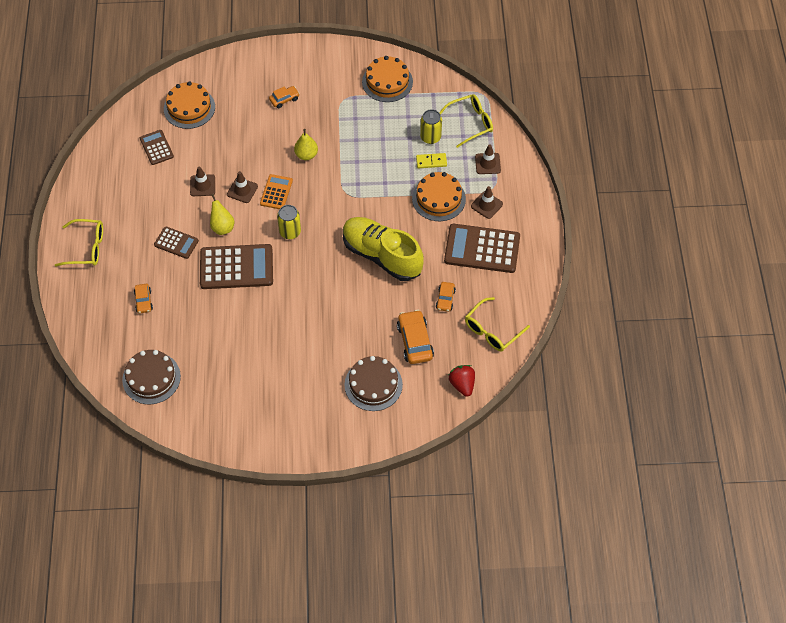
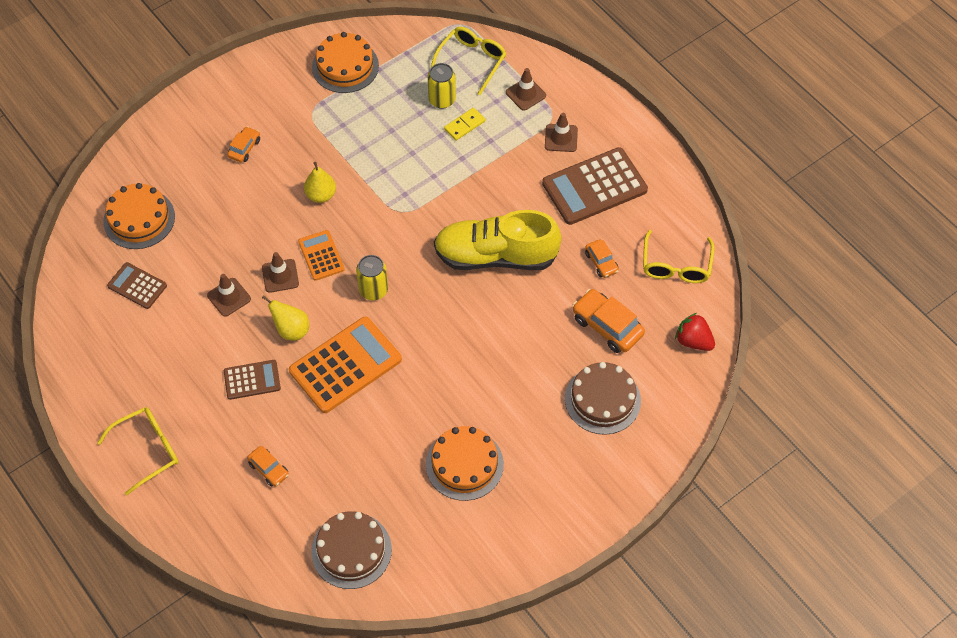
camera: 35 degrees left, 0 degrees up
brown calculator [200,244,273,289] -> orange calculator [289,316,402,413]
orange cake [412,172,466,221] -> orange cake moved to [426,426,504,501]

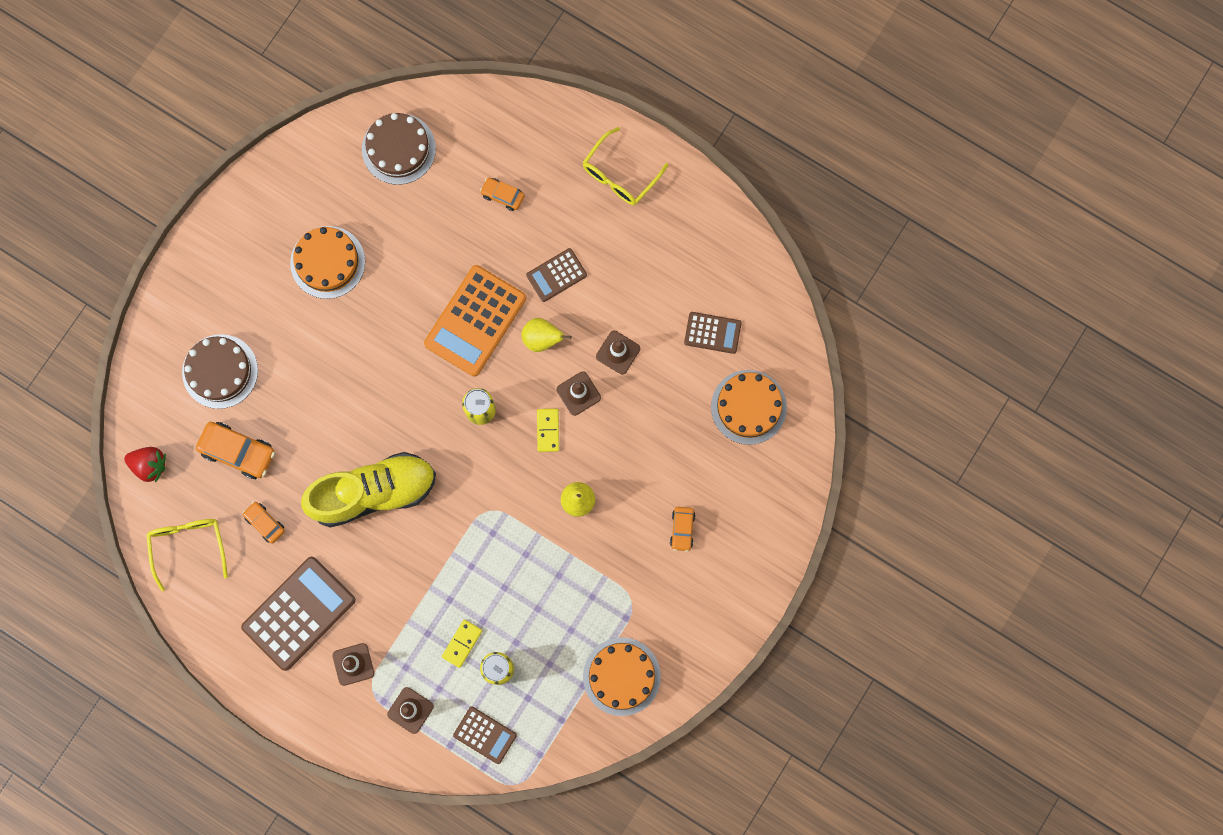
camera: 160 degrees right, 20 degrees up
orange calculator [298,230,345,281] -> yellow domino [537,409,559,452]
yellow glasses [431,27,507,95] -> brown calculator [453,707,517,764]

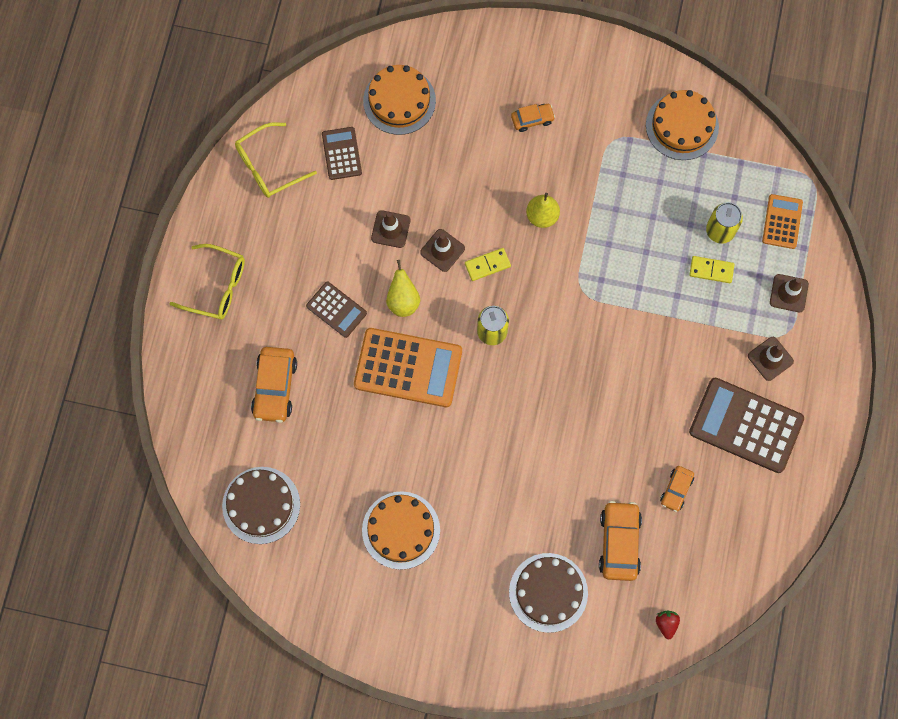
camera: 110 degrees left, 5 degrees down
red strawberry [124,447,166,483] -> red strawberry [656,611,680,639], size x0.65
yellow glasses [146,519,228,591] -> yellow glasses moved to [235,122,317,198]
yellow shoe [301,452,436,528] -> none
brown calculator [453,707,517,764] -> orange calculator [762,194,803,249]
orange car [480,178,525,211] -> orange car [251,347,297,423], size x1.72

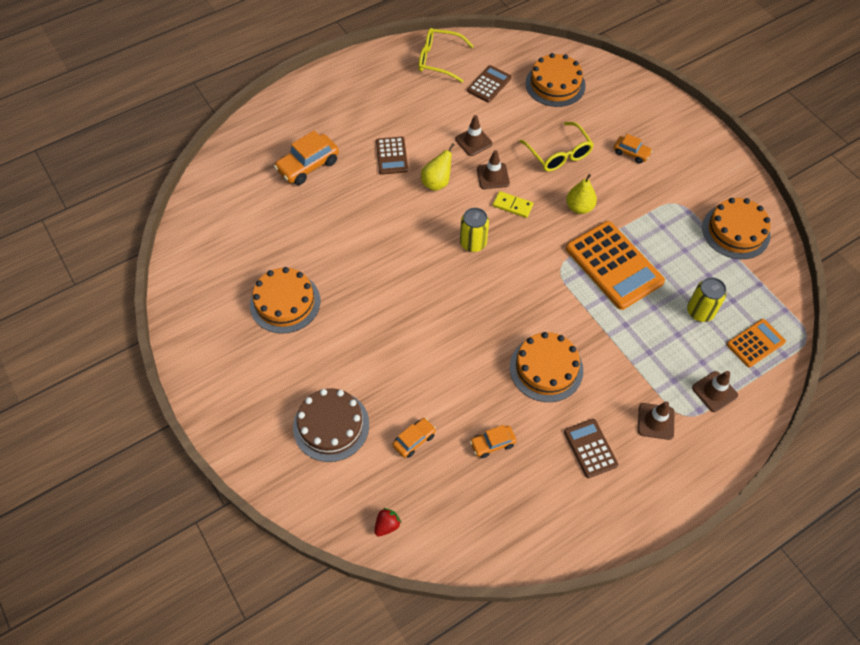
camera: 45 degrees right, 15 degrees down
yellow glasses [170,244,245,320] -> yellow glasses moved to [519,122,594,172]
brown cake [222,467,300,544] -> none
orange calculator [354,328,462,407] -> orange calculator moved to [566,221,665,310]
orange car [599,501,642,581] -> orange car [393,418,436,458], size x0.58
yellow domino [689,256,734,283] -> none
brown calculator [689,377,804,473] -> brown calculator [564,419,619,478], size x0.54
none -> orange cake [510,332,584,402]

